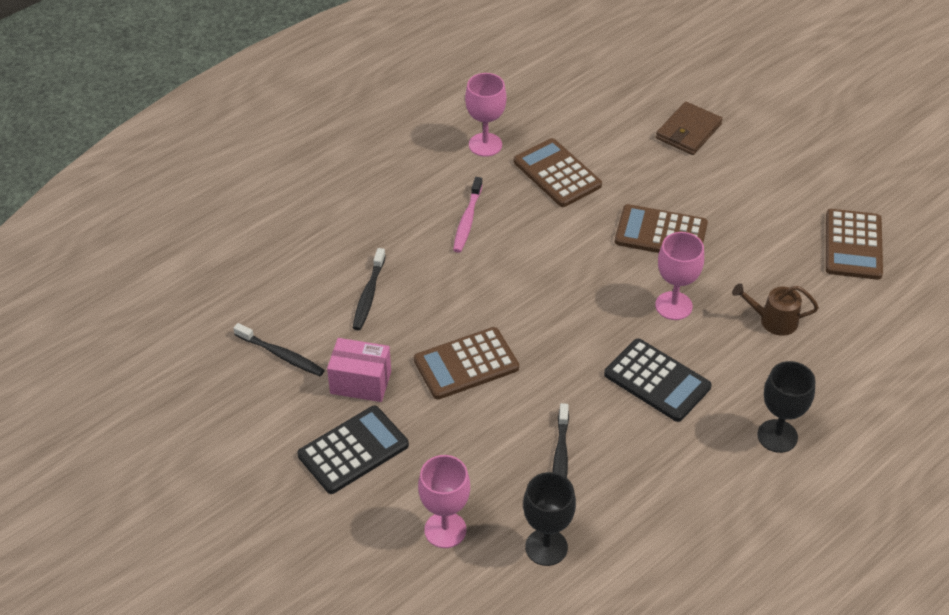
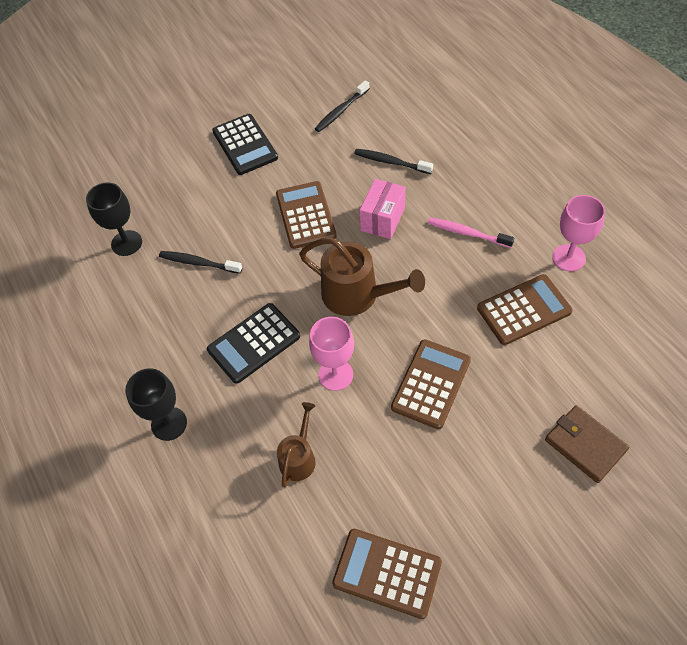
camera: 105 degrees right, 10 degrees up
pink box [327,338,391,402] -> pink box moved to [359,179,406,239]
pink goblet [418,455,470,548] -> none
none -> brown watering can [299,237,425,316]

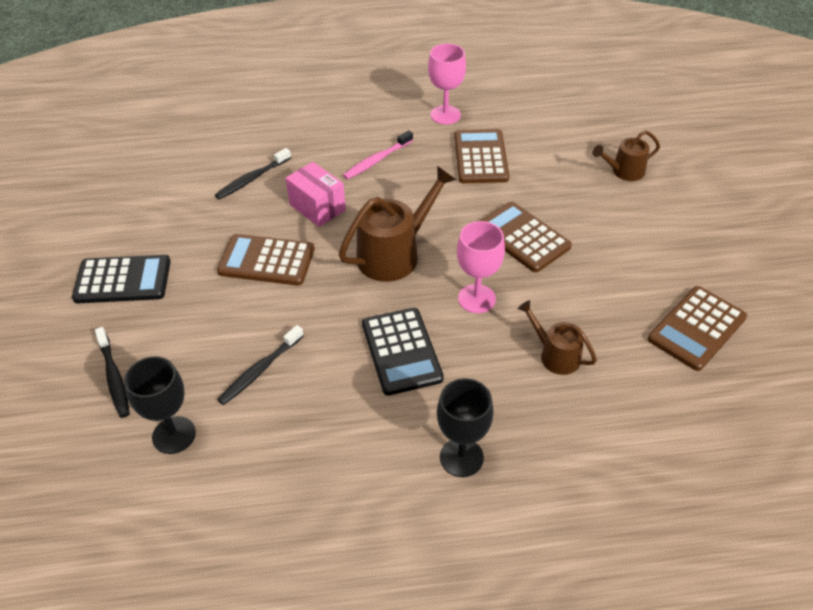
camera: 70 degrees left, 10 degrees down
black toothbrush [315,80,370,132] -> black toothbrush moved to [95,327,130,418]
brown wallet [545,405,629,483] -> brown watering can [593,130,660,181]

